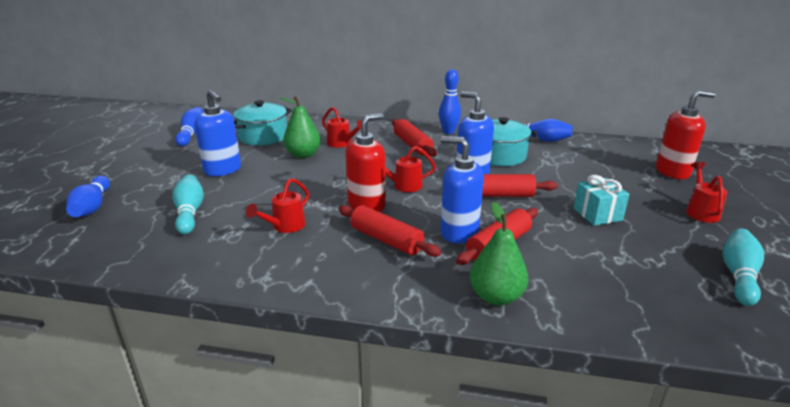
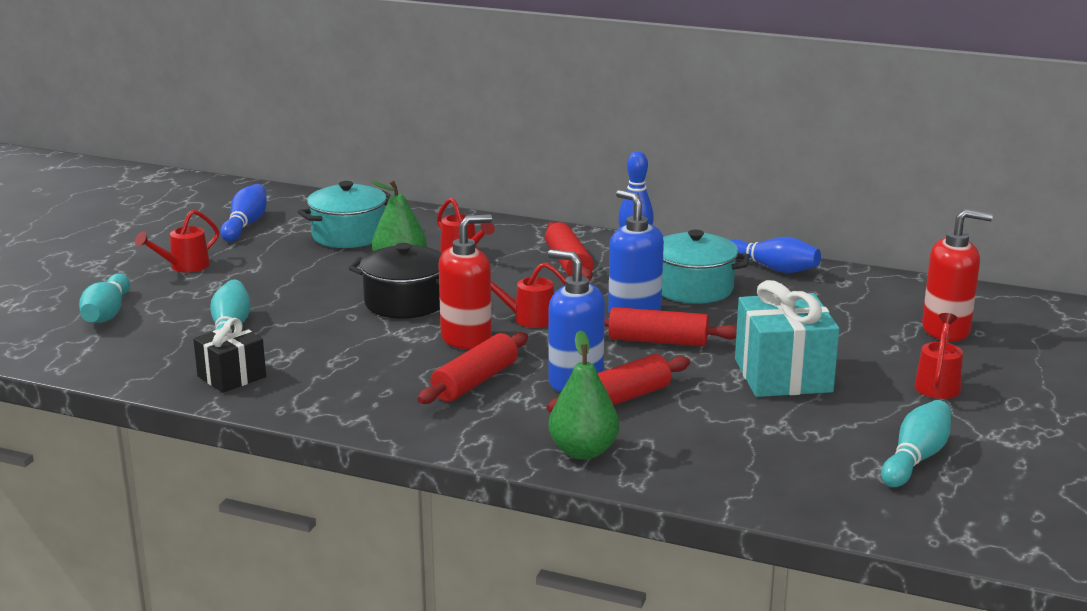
camera: 10 degrees right, 5 degrees down
blue bowling pin [66,176,110,217] -> turquoise bowling pin [79,273,130,323]
blue soap dispenser [195,90,241,176] -> none
red watering can [246,178,309,233] -> red watering can moved to [135,210,219,273]
red rolling pin [339,205,441,257] -> red rolling pin turned 75 degrees clockwise [417,332,528,404]
turquoise gift [573,175,630,226] -> turquoise gift [735,280,839,397], size x1.64
none -> black gift [193,318,266,393]
none -> black pot [349,243,442,318]

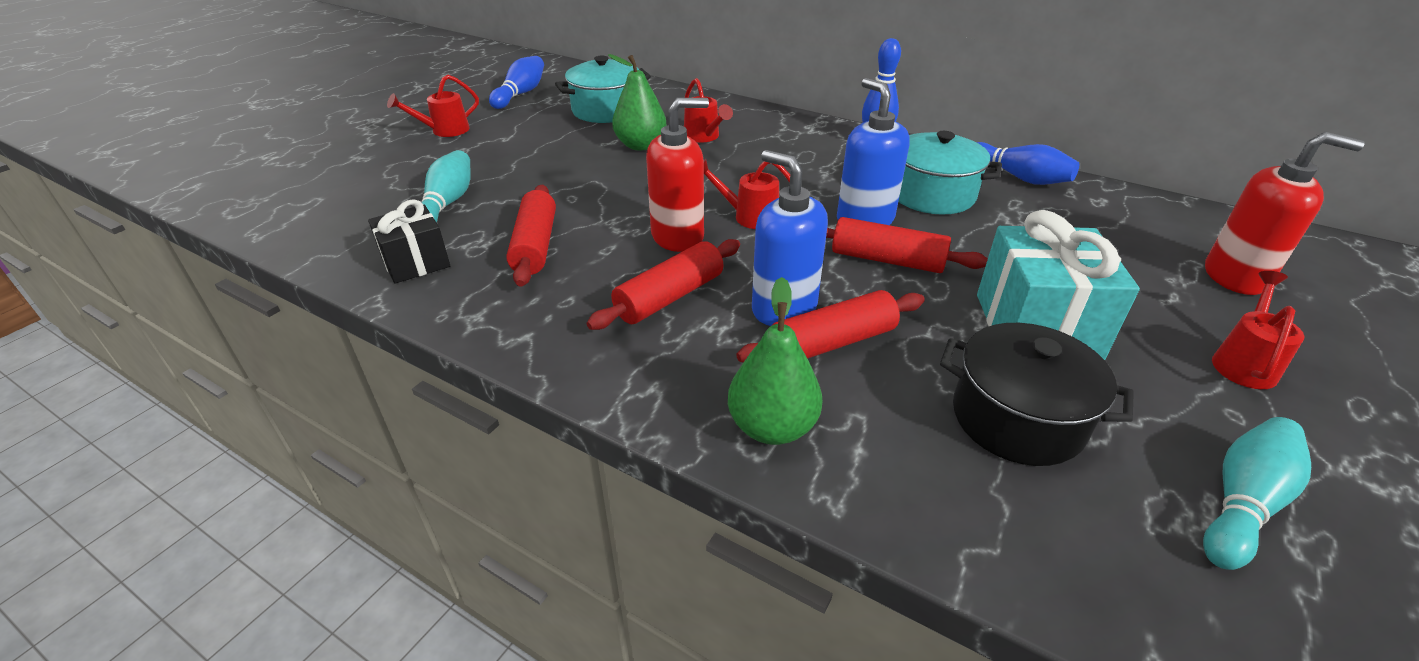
camera: 10 degrees right, 15 degrees up
turquoise bowling pin [79,273,130,323] -> none
black pot [349,243,442,318] -> black pot moved to [940,323,1134,466]
red rolling pin [545,221,594,281] -> red rolling pin moved to [506,185,556,287]

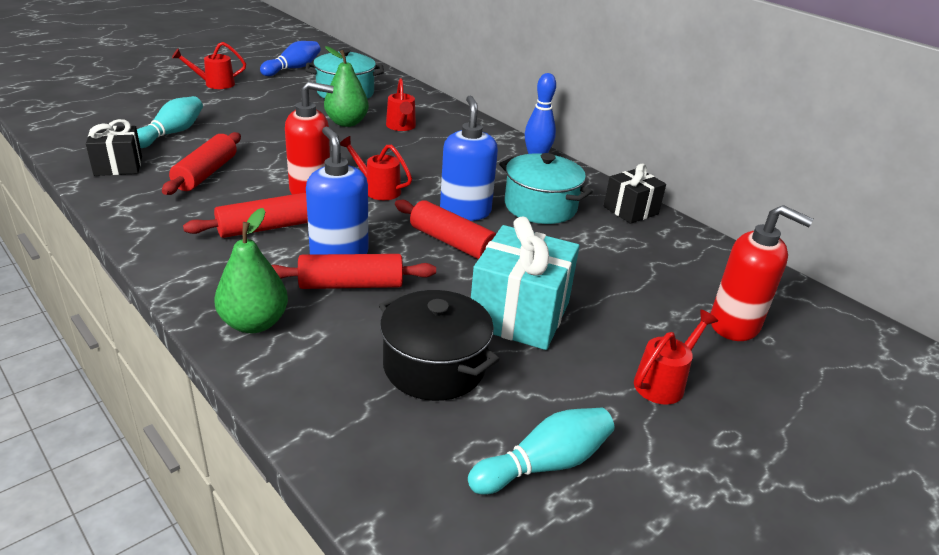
camera: 15 degrees right, 5 degrees down
blue bowling pin [976,142,1079,185] -> black gift [604,164,666,224]

